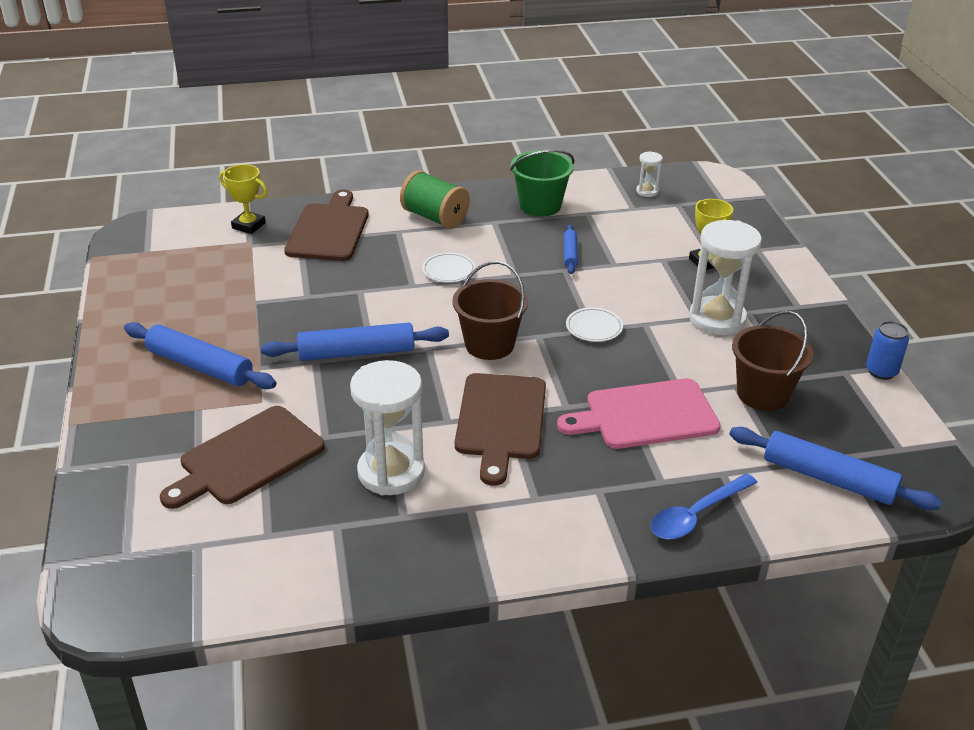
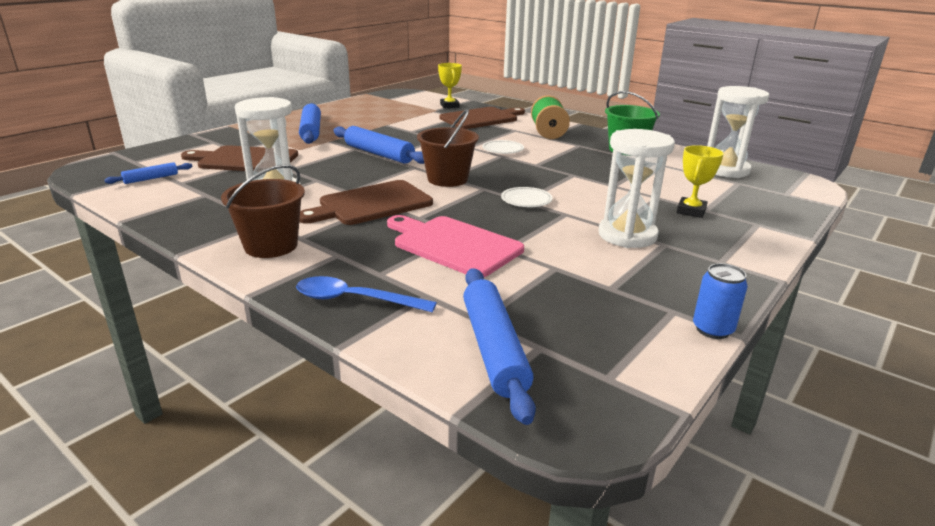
camera: 50 degrees right, 10 degrees down
blue rolling pin [564,225,578,274] -> blue rolling pin moved to [105,162,193,184]
white hourglass [636,151,663,197] -> white hourglass [707,86,769,178], size x2.15
brown bucket [732,311,814,411] -> brown bucket moved to [221,164,305,258]

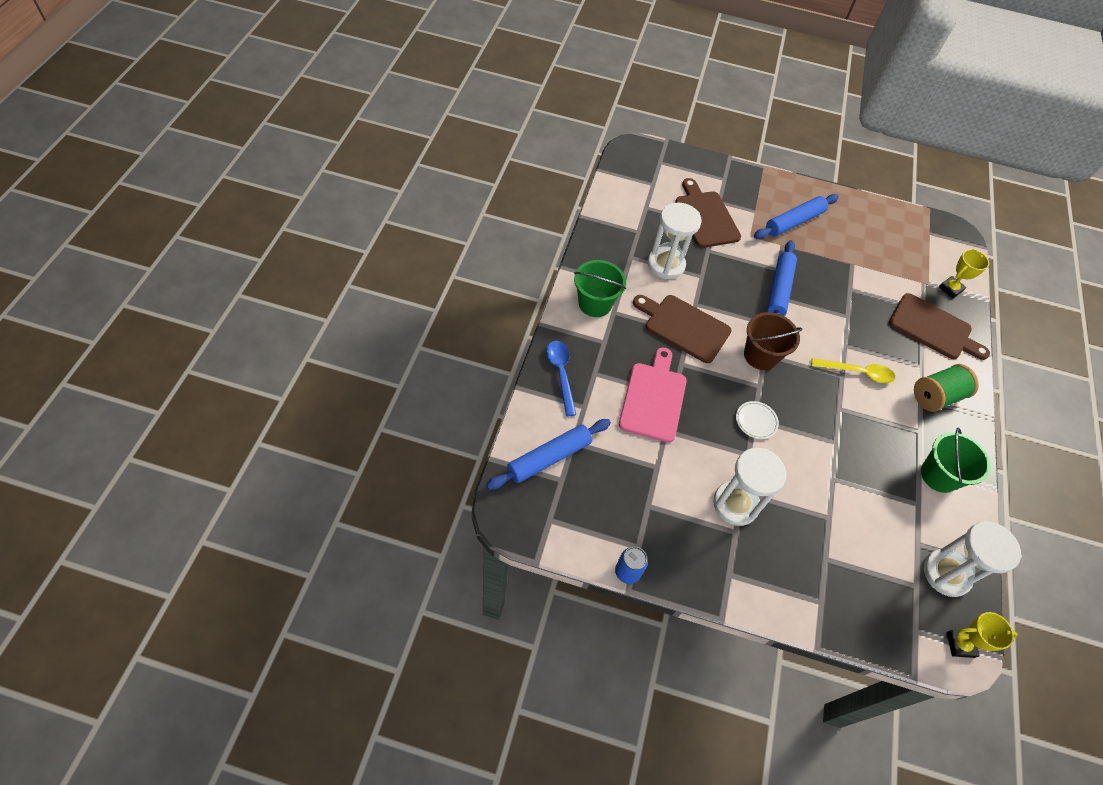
camera: 60 degrees right, 30 degrees up
blue rolling pin [105,162,193,184] -> none
brown bucket [221,164,305,258] -> green bucket [574,260,626,317]
white plate [482,140,524,154] -> yellow spoon [811,358,895,383]
yellow trophy [677,145,724,218] -> yellow trophy moved to [947,612,1018,658]

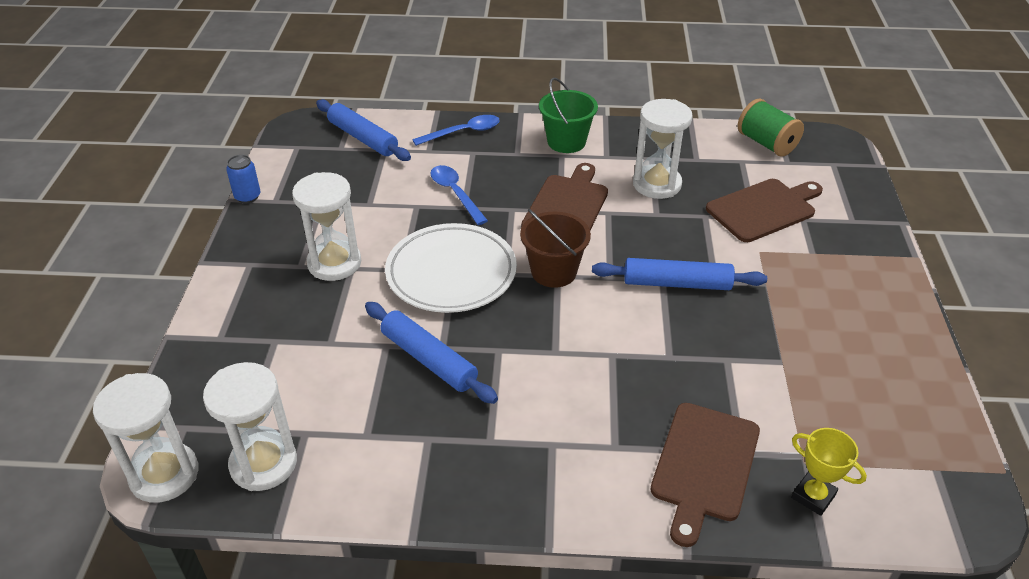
camera: 85 degrees right, 15 degrees down
pink cutting board [619,347,687,443] -> blue spoon [430,165,488,225]
white plate [736,401,779,439] -> white plate [385,223,517,313], size x2.42
blue rolling pin [754,194,839,239] -> blue rolling pin moved to [365,302,498,404]
yellow spoon [811,358,895,383] -> none
green spool [914,364,979,412] -> green spool moved to [738,99,804,157]
green bucket [921,428,991,493] -> none
yellow trophy [947,612,1018,658] -> white hourglass [93,373,198,503]

